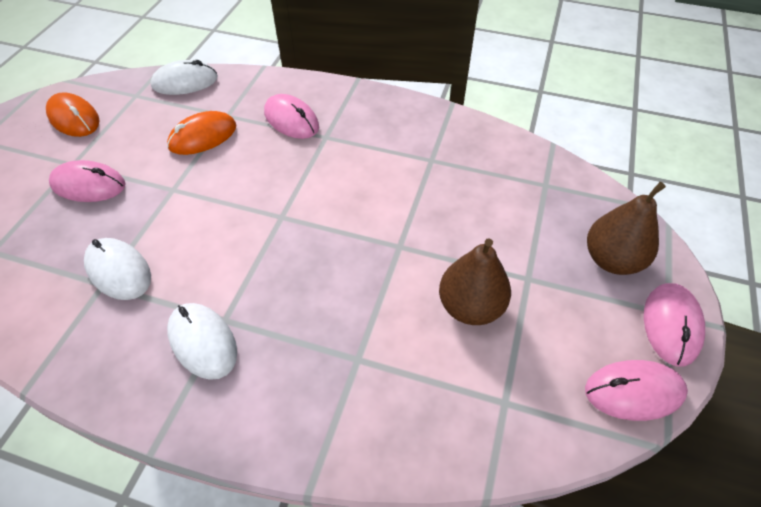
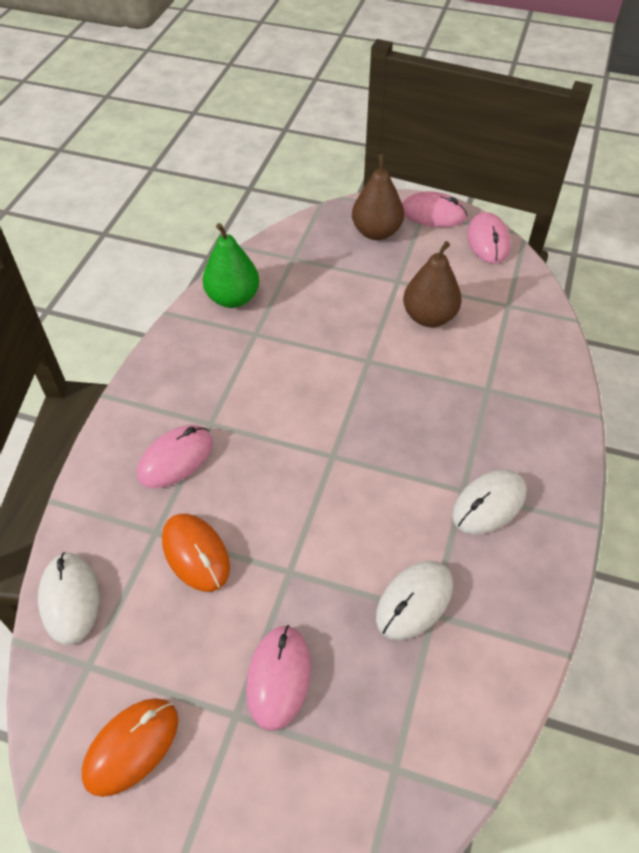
camera: 90 degrees left, 0 degrees up
none -> green pear [202,223,259,308]

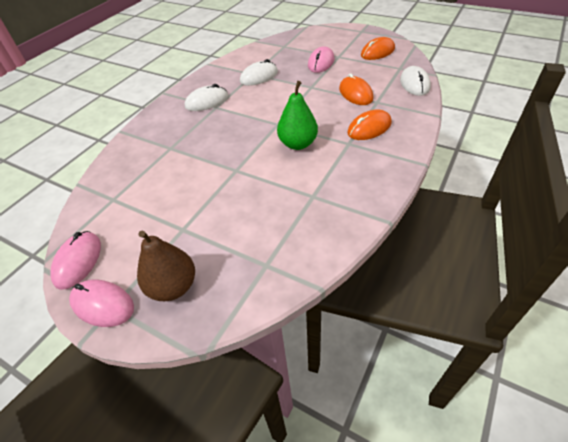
camera: 165 degrees left, 5 degrees down
pink mouse [137,425,213,488] -> orange mouse [347,110,392,140]
green pear [202,223,259,308] -> green pear moved to [277,81,318,150]
brown pear [403,241,462,327] -> none

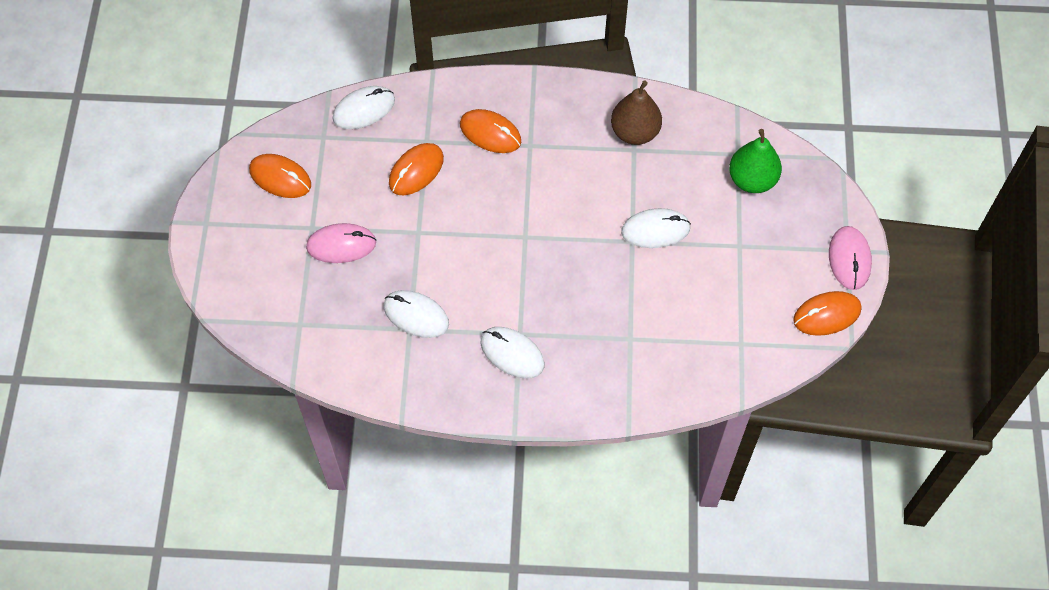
camera: 120 degrees left, 15 degrees up
pink mouse [50,231,101,290] -> orange mouse [793,291,861,336]
brown pear [137,231,195,301] -> brown pear moved to [611,80,662,145]
green pear [277,81,318,150] -> green pear moved to [729,129,782,193]
none -> white mouse [621,208,691,248]

